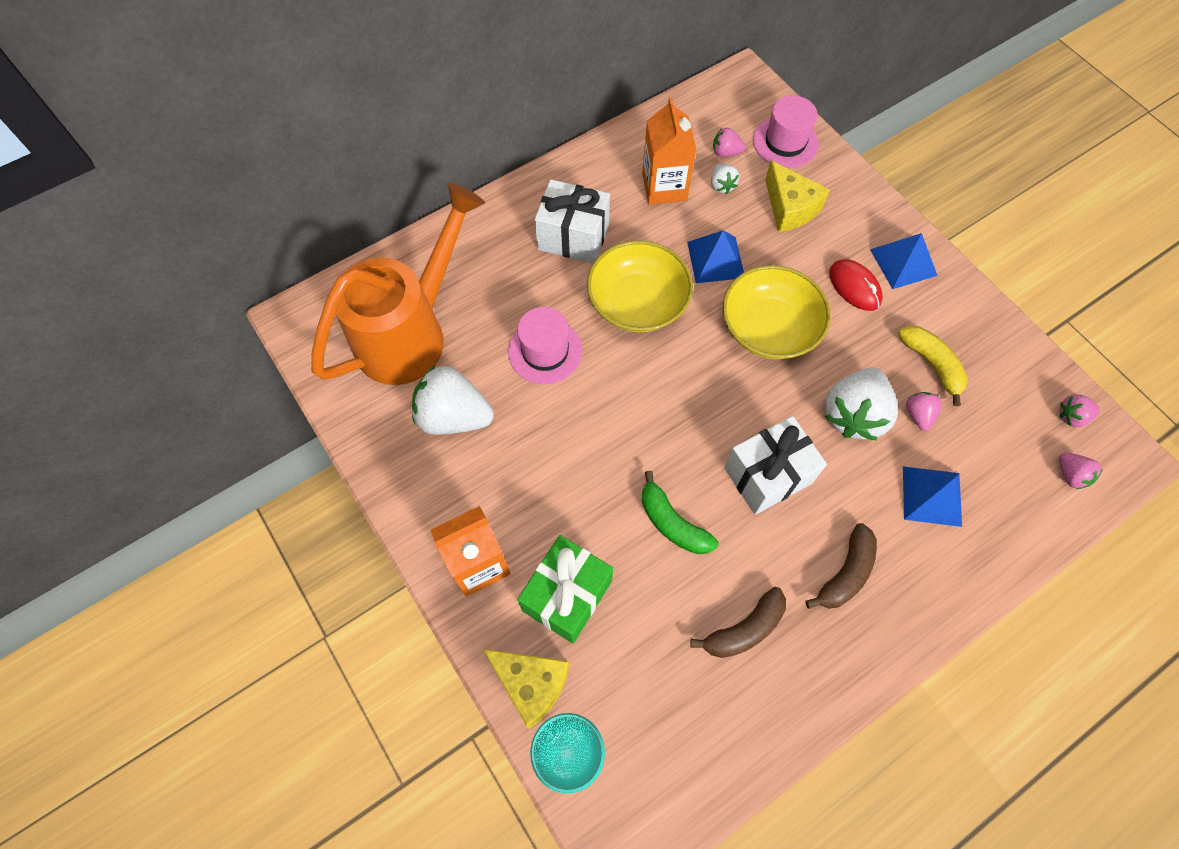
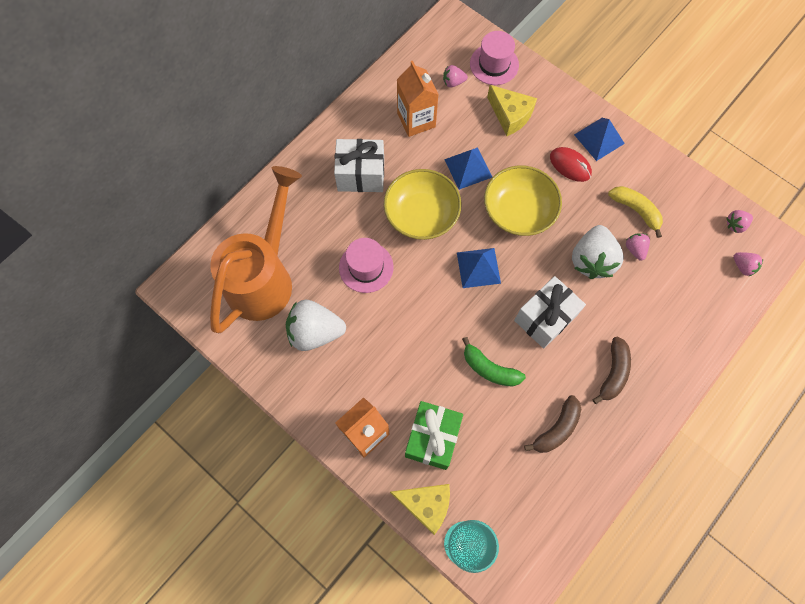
camera: 15 degrees left, 5 degrees up
white strawberry [711,163,740,194] -> none
blue pyramid [903,466,962,527] -> blue pyramid moved to [457,248,501,288]

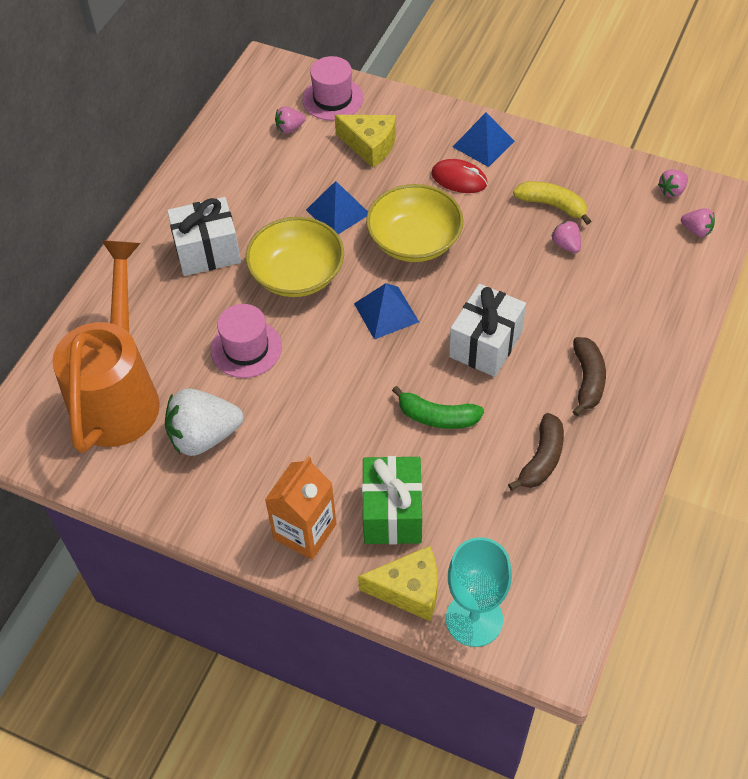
camera: 15 degrees left, 15 degrees down
orange carton [397,61,439,137] -> none
white strawberry [572,225,624,279] -> none

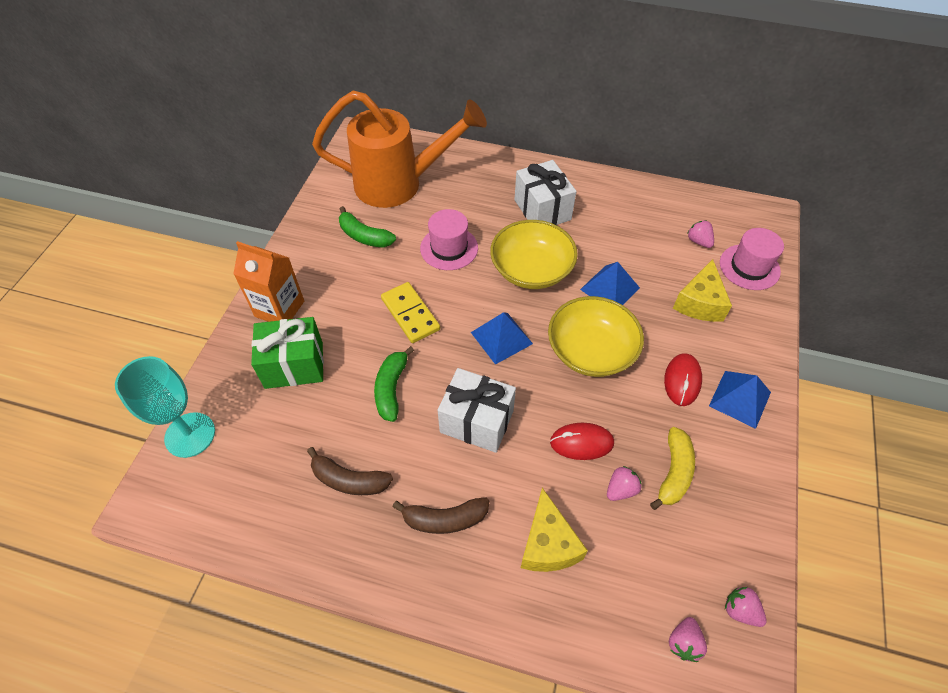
camera: 80 degrees right, 0 degrees up
white strawberry [165,388,243,456] -> green banana [339,206,396,248]
yellow cheese [358,546,438,621] -> yellow cheese moved to [521,488,588,572]
none -> yellow domino [381,282,440,343]
none -> red mouse [550,423,614,460]

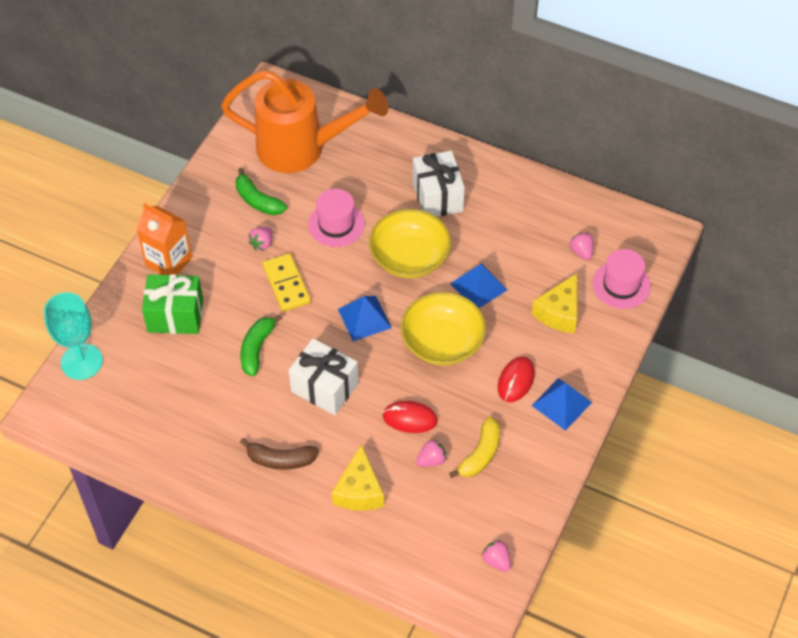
camera: 10 degrees right, 0 degrees up
brown banana [307,447,393,495] -> none
pink strawberry [669,617,707,662] -> pink strawberry moved to [248,227,273,251]

